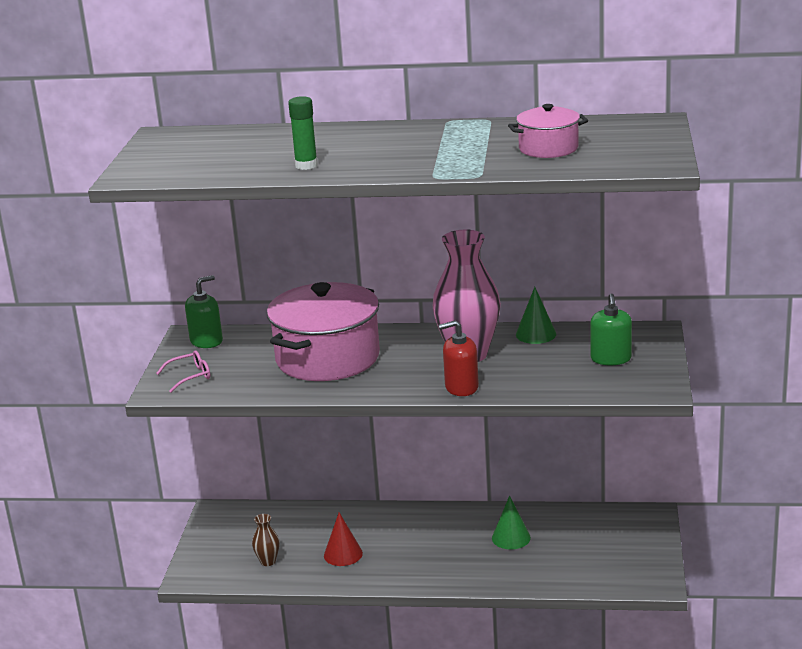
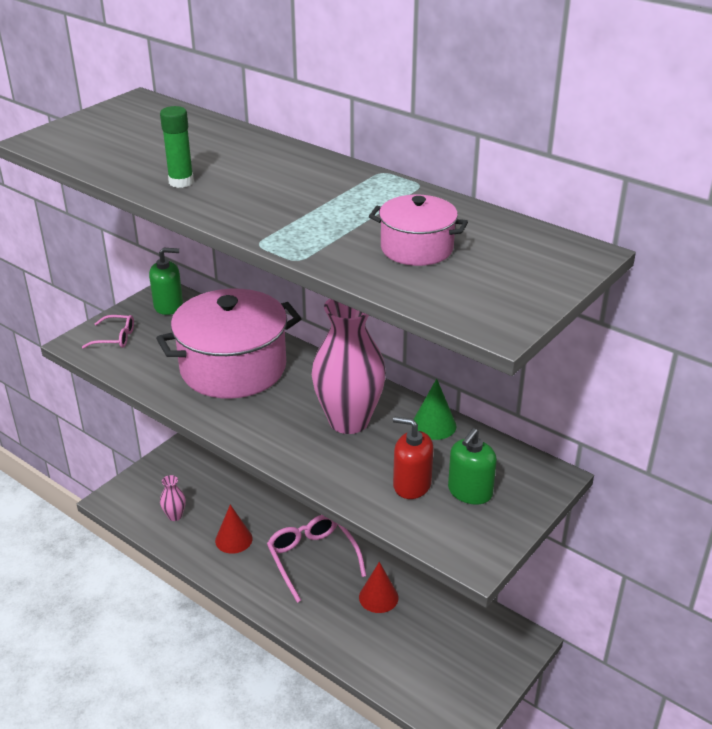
camera: 30 degrees right, 10 degrees up
brown vase [252,514,280,566] -> pink vase [160,475,186,521]
red soap dispenser [439,320,479,396] -> red soap dispenser moved to [393,416,434,499]
green cone [492,495,531,549] -> red cone [359,562,398,613]
none -> pink glasses [267,515,366,603]

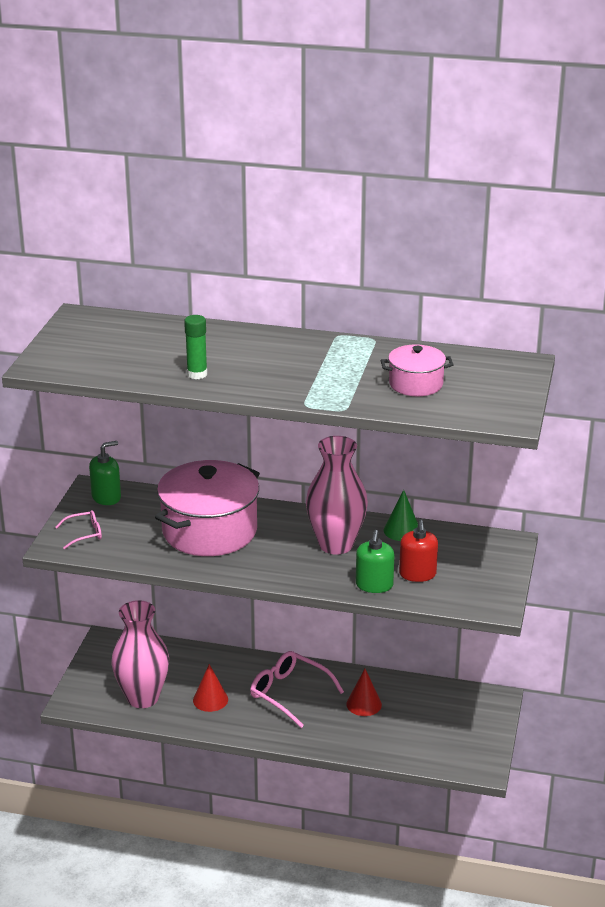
camera: 25 degrees left, 5 degrees down
pink vase [160,475,186,521] -> pink vase [111,600,169,708], size x2.31
red soap dispenser [393,416,434,499] -> red soap dispenser turned 90 degrees counterclockwise [399,519,438,582]
green soap dispenser [448,428,497,505] -> green soap dispenser moved to [356,530,394,593]

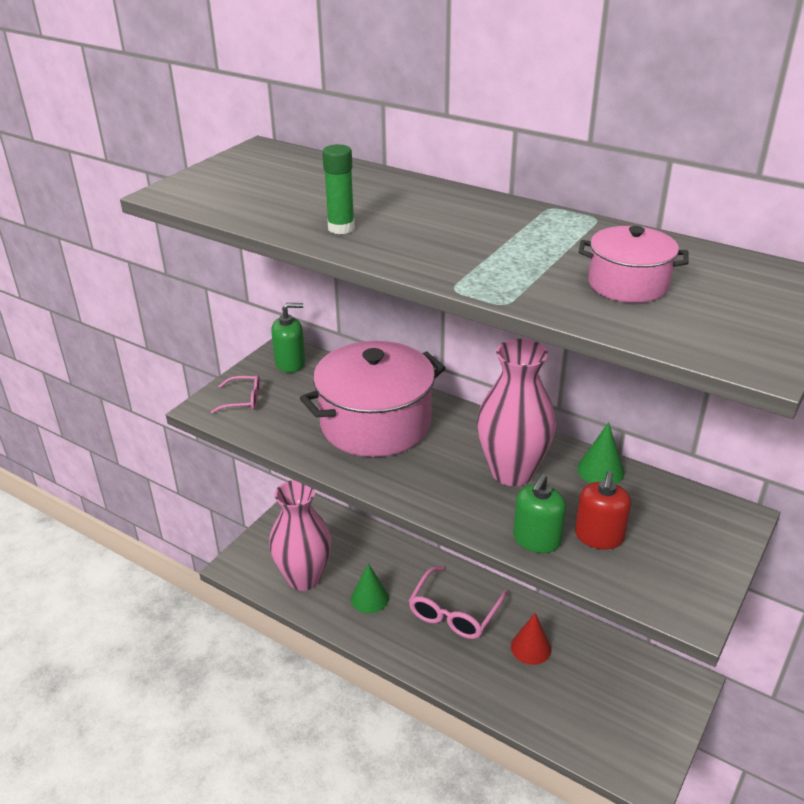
camera: 20 degrees right, 5 degrees up
red cone [193,664,228,712] -> green cone [351,564,389,613]
pink glasses [250,651,344,728] -> pink glasses turned 120 degrees counterclockwise [409,566,508,639]

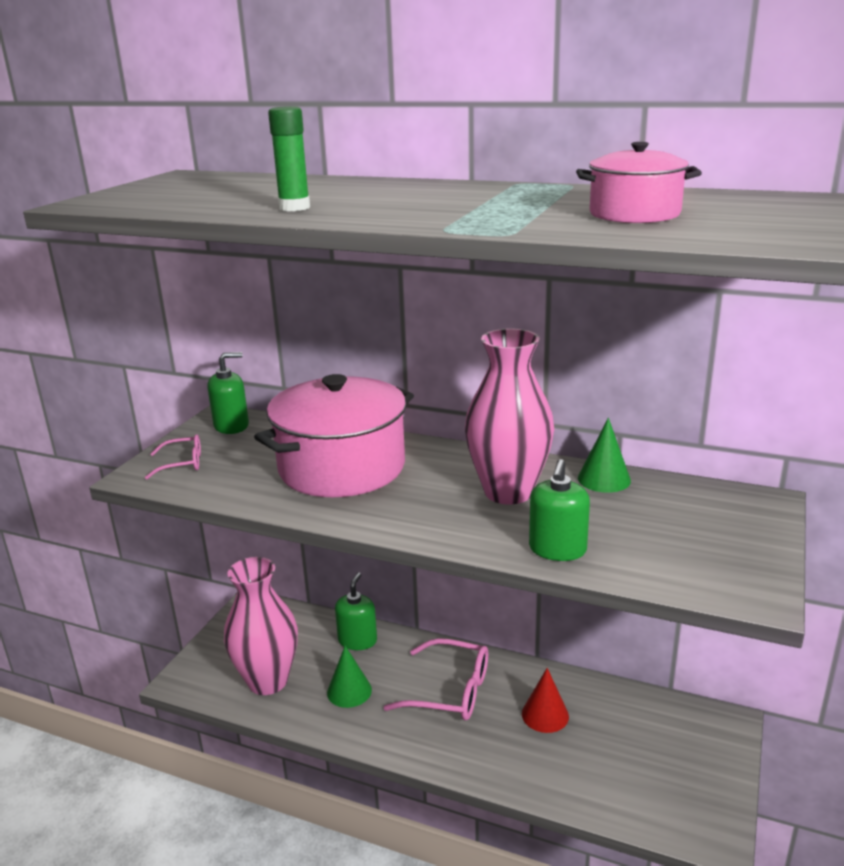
camera: 10 degrees left, 10 degrees down
pink glasses [409,566,508,639] -> pink glasses turned 90 degrees counterclockwise [383,638,488,720]
red soap dispenser [575,471,631,549] -> none
none -> green soap dispenser [335,573,377,650]

